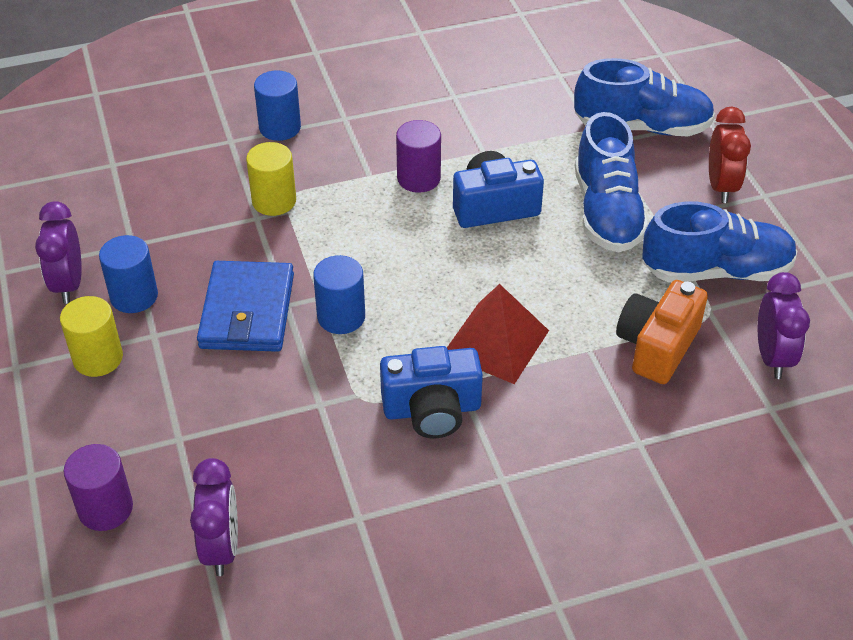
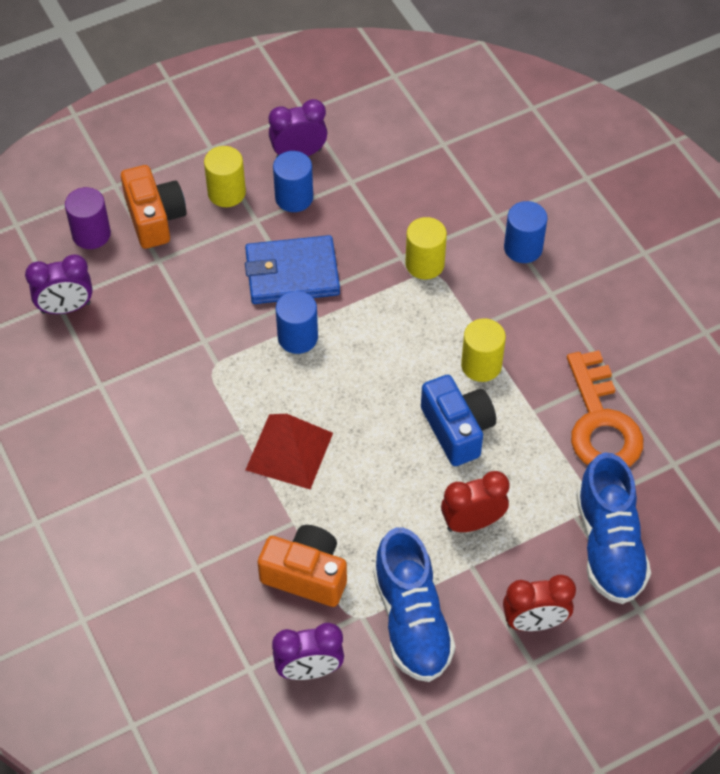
camera: 80 degrees right, 10 degrees up
blue camera [380,346,483,438] -> none
purple cylinder [396,120,441,193] -> yellow cylinder [461,318,506,382]
blue shoe [575,112,649,252] -> red clock [441,471,509,532]
none -> orange camera [121,165,187,249]
none -> orange key [567,350,643,467]

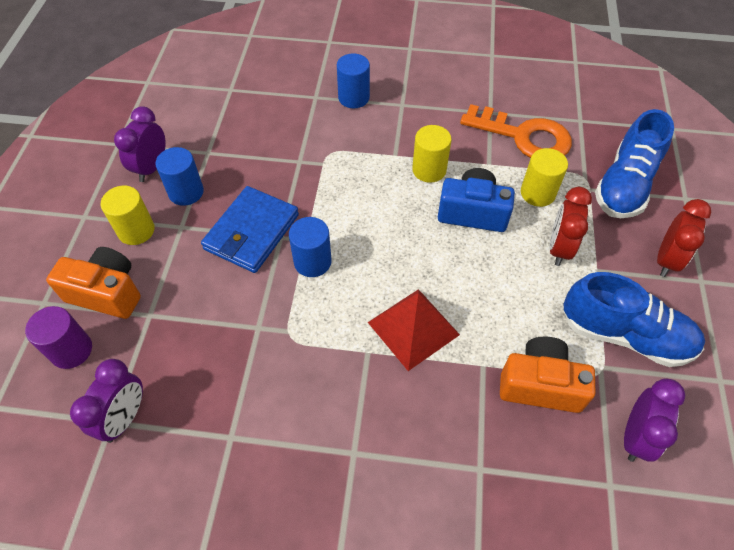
camera: 55 degrees left, 0 degrees up
orange camera [258,525,347,607] -> orange camera turned 45 degrees clockwise [500,337,595,413]
yellow cylinder [405,217,447,279] -> yellow cylinder moved to [521,148,568,207]
blue shoe [576,452,651,604] -> blue shoe turned 90 degrees clockwise [595,109,674,218]

